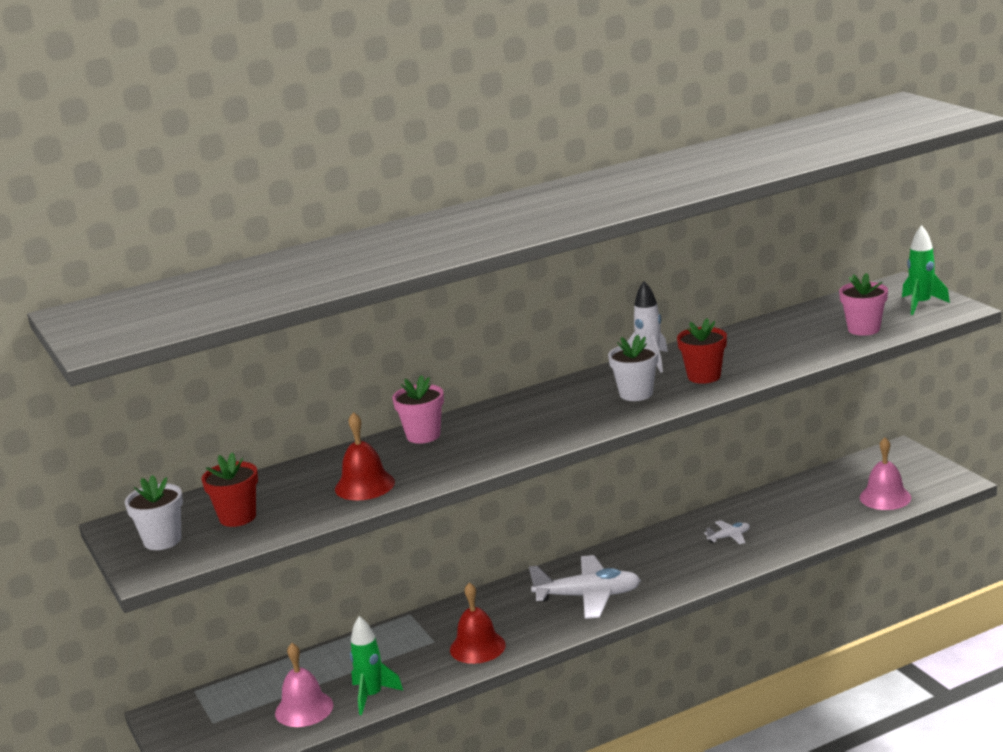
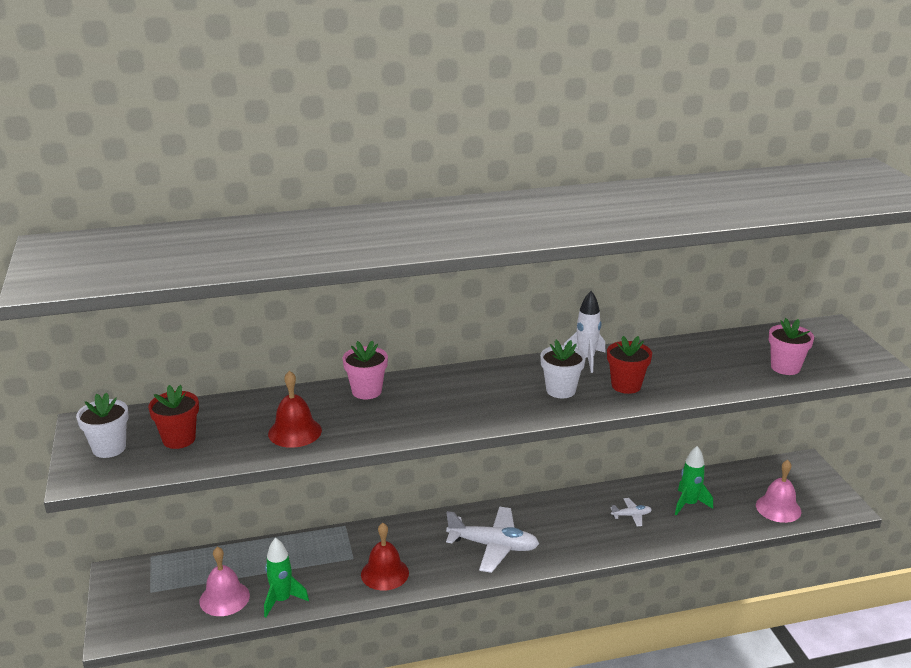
camera: 10 degrees right, 5 degrees up
green rocket [902,225,950,315] -> green rocket moved to [675,446,713,516]

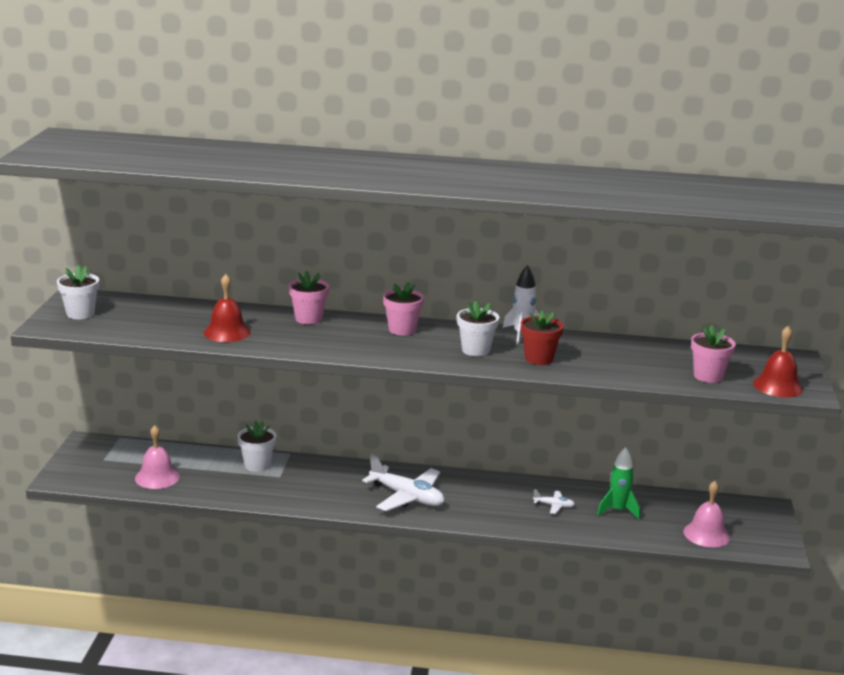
camera: 20 degrees right, 5 degrees down
red flower pot [148,385,199,449] -> none
green rocket [264,537,309,617] -> none
red bell [361,523,409,591] -> red bell moved to [753,326,803,397]
none -> white flower pot [238,420,276,472]
none -> pink flower pot [383,282,424,335]

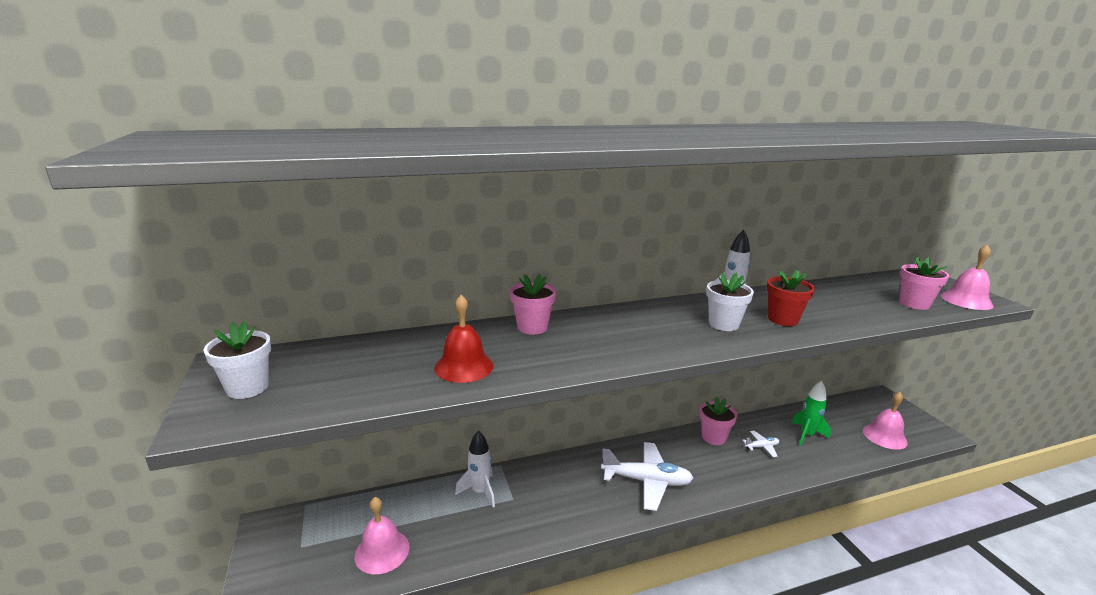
camera: 25 degrees left, 0 degrees up
white flower pot [238,420,276,472] -> white rocket [455,431,495,507]
pink flower pot [383,282,424,335] -> pink flower pot moved to [700,397,738,445]
red bell [753,326,803,397] -> pink bell [941,245,994,310]

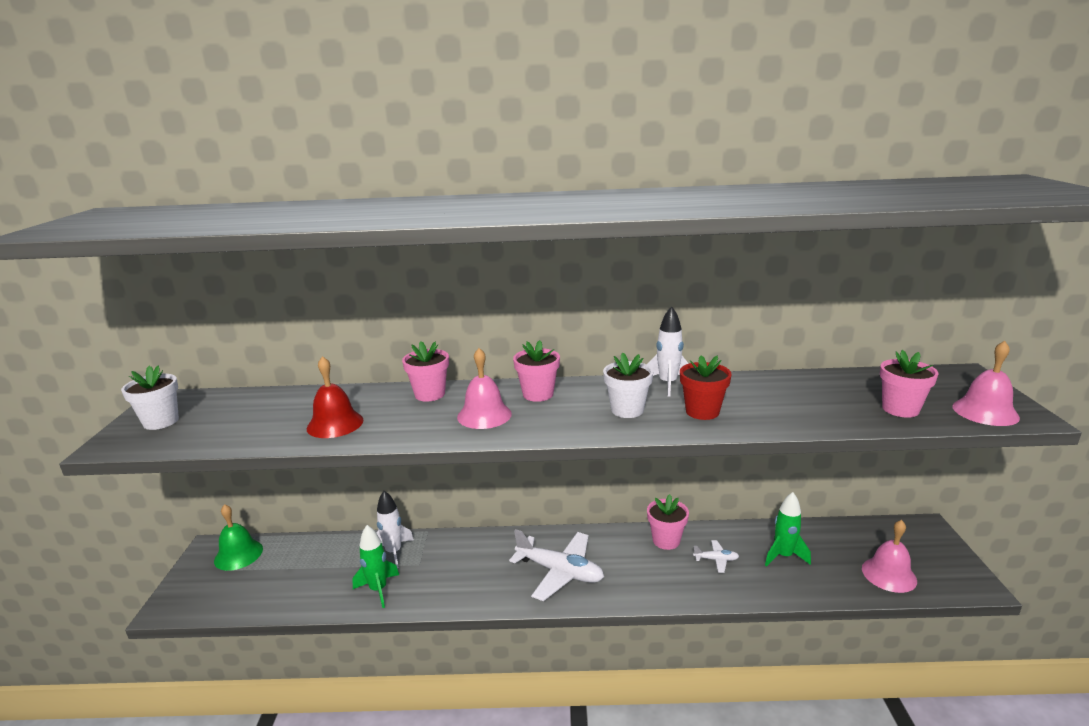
camera: 20 degrees right, 0 degrees up
pink bell [354,497,410,574] -> pink bell moved to [457,348,512,429]
none -> green bell [214,504,263,571]
none -> green rocket [352,525,399,608]
none -> pink flower pot [513,340,560,402]

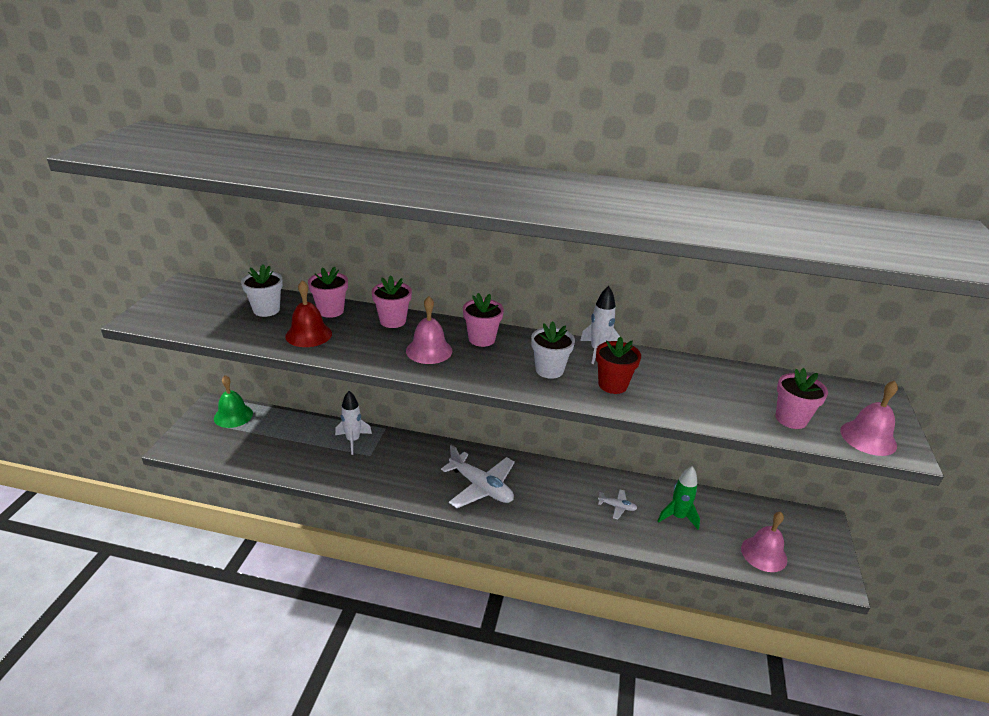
camera: 10 degrees right, 10 degrees up
white flower pot [121,366,179,430] -> white flower pot moved to [241,264,283,317]
green rocket [352,525,399,608] -> none
pink flower pot [647,494,689,550] -> pink flower pot moved to [308,267,348,318]

